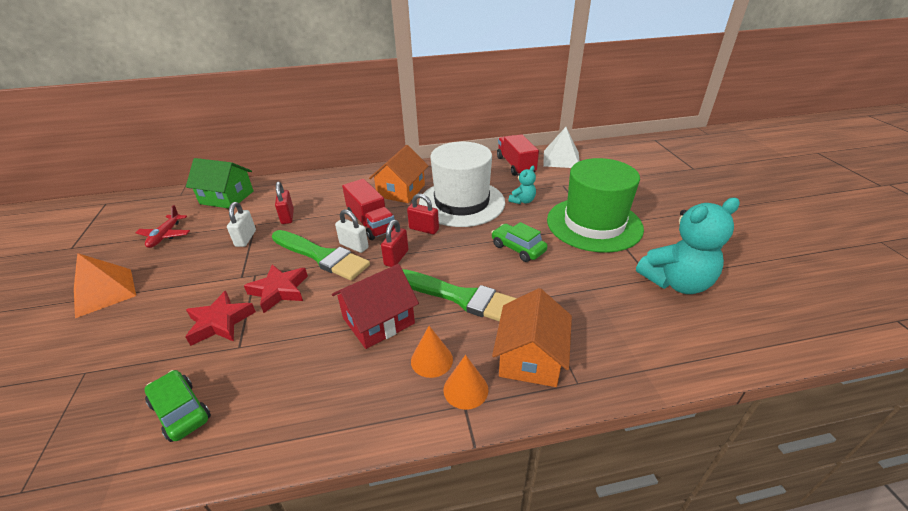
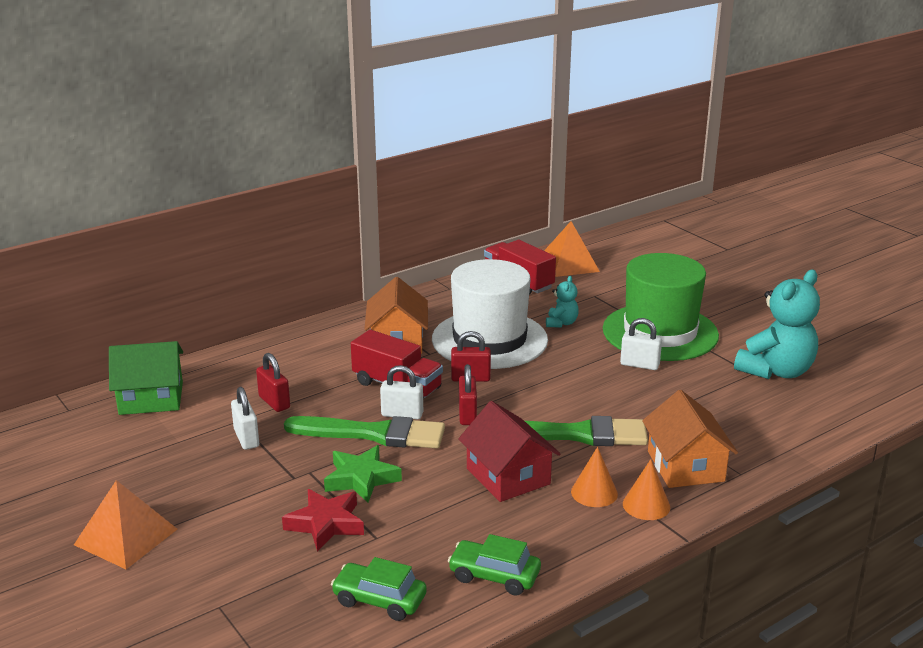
camera: 25 degrees left, 10 degrees down
red plane [136,205,190,248] -> none
red star [244,264,308,313] -> green star [324,445,402,503]
red house [332,264,419,349] -> red house turned 60 degrees counterclockwise [458,401,561,502]
green car [491,222,548,262] -> green car moved to [448,534,541,596]
white pyramid [543,127,579,168] -> orange pyramid [544,221,600,277]
none -> white padlock [620,318,662,370]

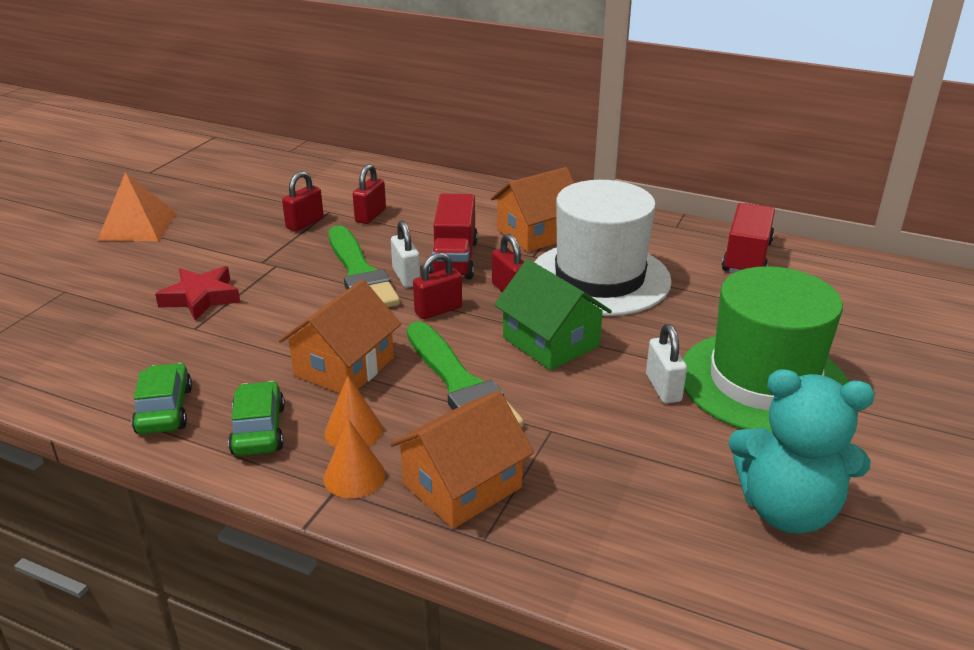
camera: 60 degrees right, 5 degrees up
green house [109,341,183,415] -> green house moved to [494,259,612,370]
white padlock [231,387,259,450] -> red padlock [282,171,324,232]
green star [324,445,402,503] -> none
green car [331,557,427,621] -> green car moved to [228,381,285,456]
red house [458,401,561,502] -> orange house [279,279,401,394]
orange pyramid [544,221,600,277] -> none
turquoise teddy bear [546,276,579,327] -> none

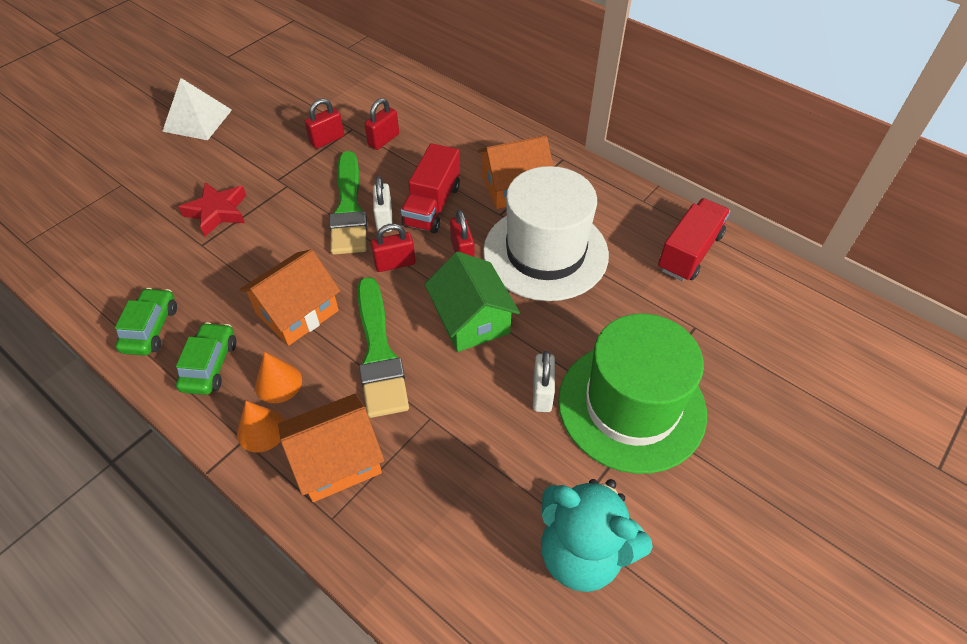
camera: 15 degrees right, 20 degrees up
orange pyramid [97,172,177,241] -> white pyramid [162,78,232,140]

